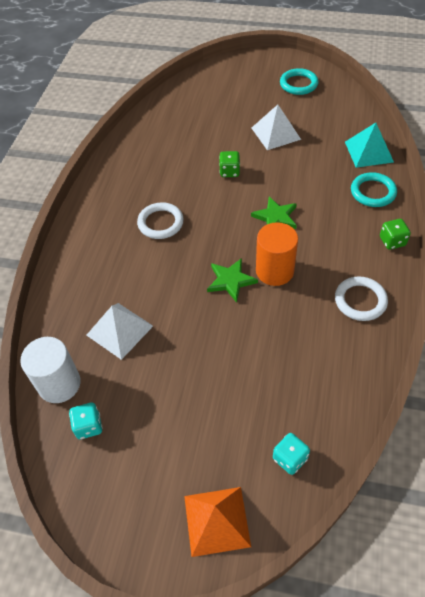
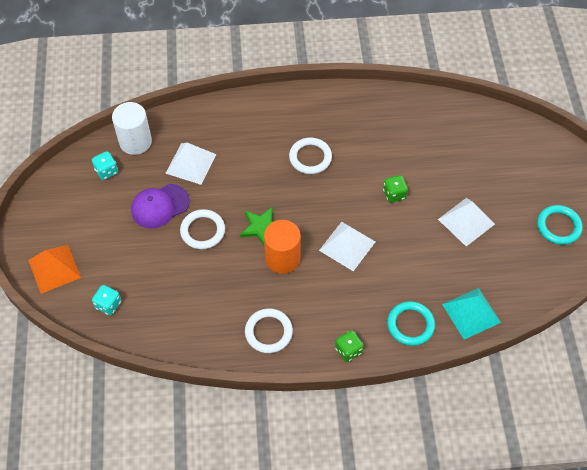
camera: 70 degrees right, 5 degrees up
green star [251,197,297,229] -> white pyramid [319,222,375,271]
none -> purple cap [131,184,190,229]
none -> white ring [180,209,225,249]

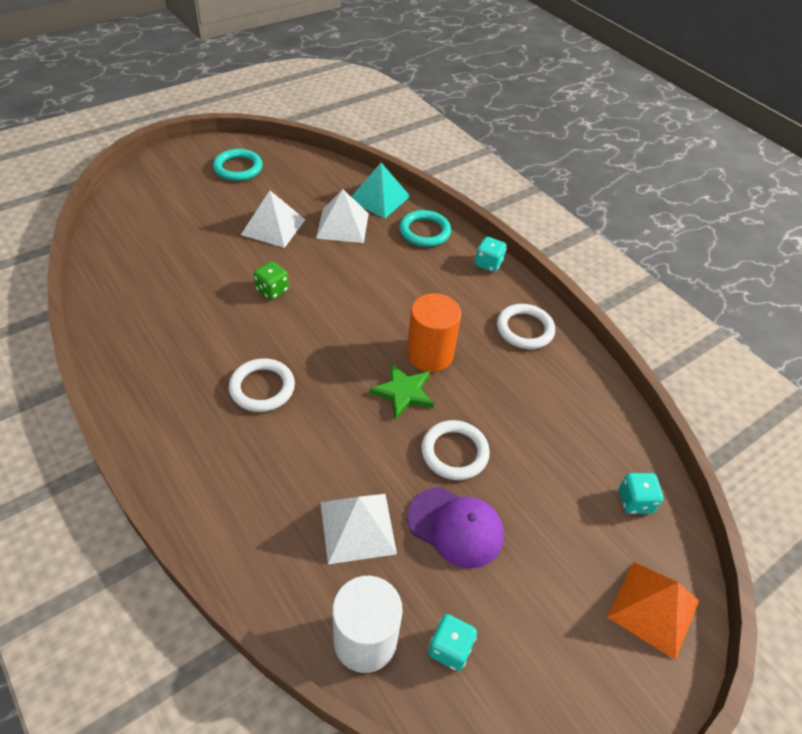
camera: 125 degrees left, 10 degrees down
white pyramid [319,222,375,271] -> white pyramid moved to [316,189,369,243]
green dice [335,330,364,362] -> turquoise dice [475,237,507,272]

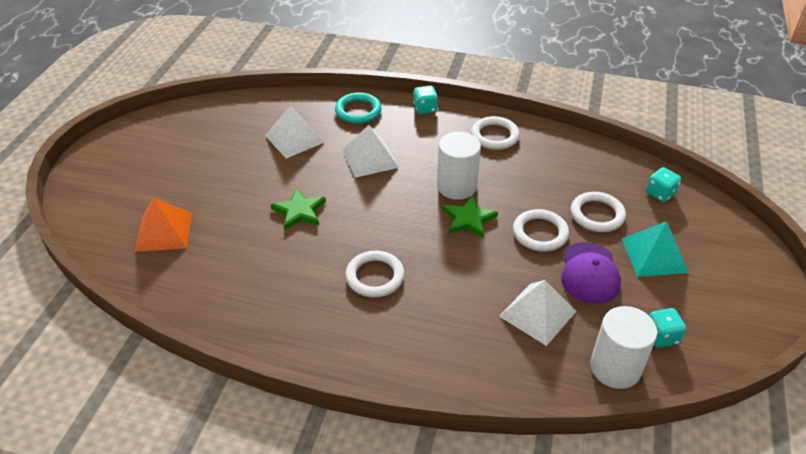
camera: 35 degrees left, 5 degrees down
turquoise ring [213,149,263,181] -> none
white pyramid [241,191,305,248] -> white pyramid moved to [342,125,399,178]
green dice [254,261,289,300] -> green star [271,188,326,230]
turquoise pyramid [351,163,410,218] -> turquoise pyramid moved to [622,221,689,277]
orange cylinder [407,293,461,372] -> white cylinder [437,132,481,200]
purple cap [407,487,504,569] -> purple cap turned 105 degrees clockwise [561,242,621,304]
orange pyramid [607,562,699,660] -> orange pyramid moved to [134,198,192,252]
none -> white ring [571,192,626,232]

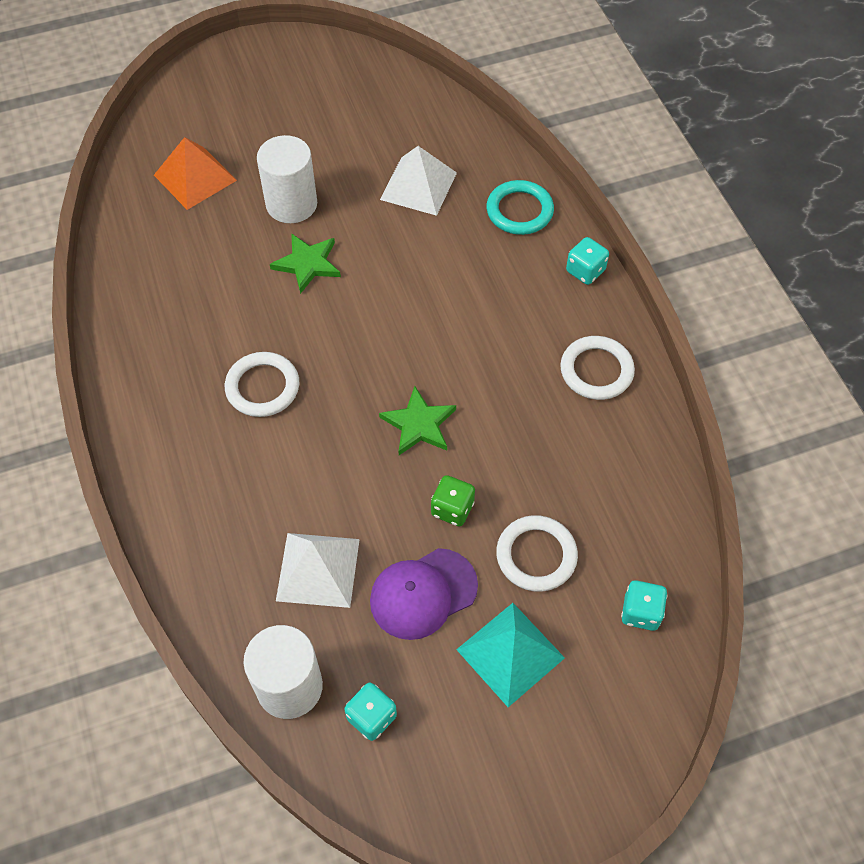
camera: 55 degrees right, 15 degrees up
white pyramid [342,125,399,178] -> none
white cylinder [437,132,481,200] -> white cylinder moved to [257,135,317,223]
white ring [513,209,569,252] -> green dice [431,475,475,527]

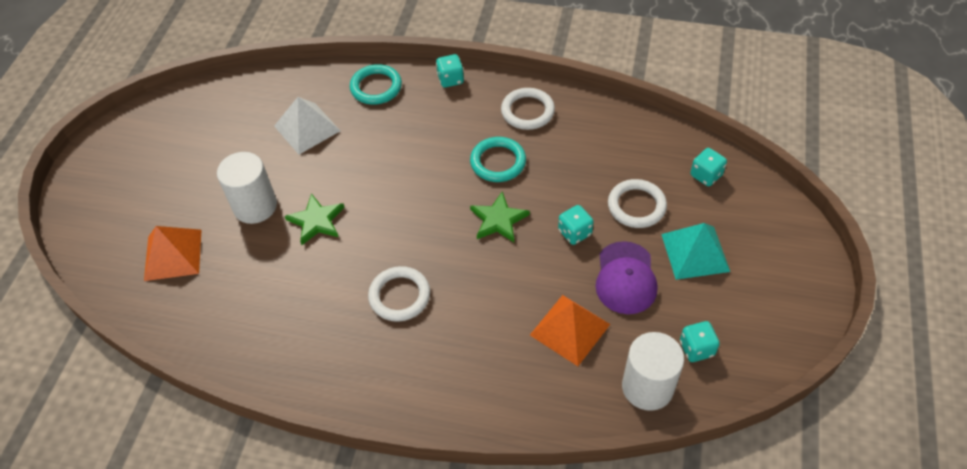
camera: 55 degrees left, 5 degrees down
white pyramid [276,533,360,608] -> orange pyramid [530,295,610,366]
green dice [431,475,475,527] -> turquoise dice [558,205,594,245]
none -> turquoise ring [470,137,526,182]

